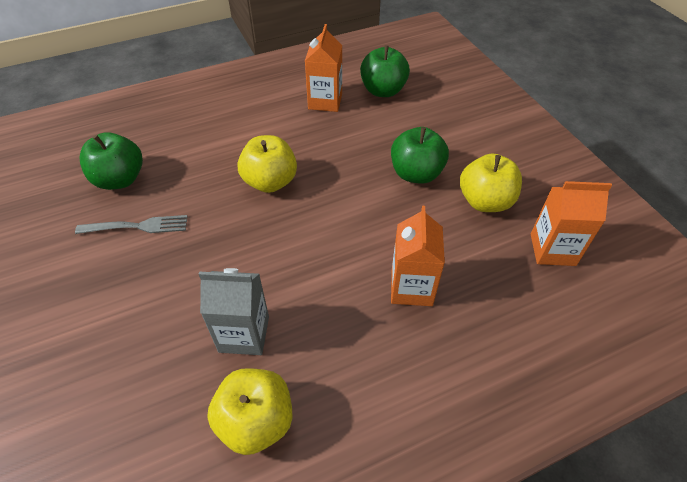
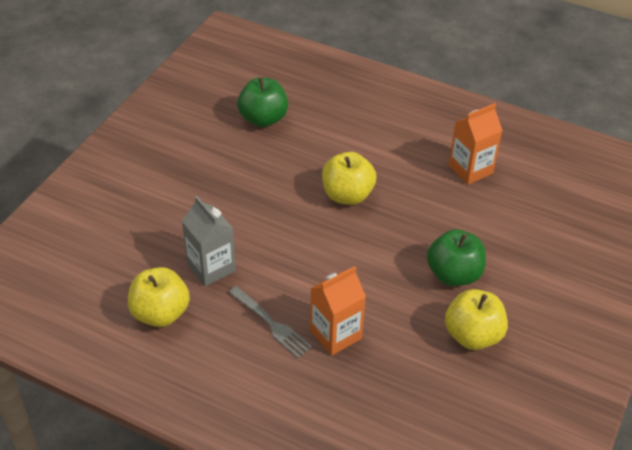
camera: 50 degrees right, 5 degrees down
grey fork [75,215,188,234] -> grey fork moved to [229,286,312,358]
green apple [360,45,410,97] -> none
orange carton [531,181,612,266] -> none

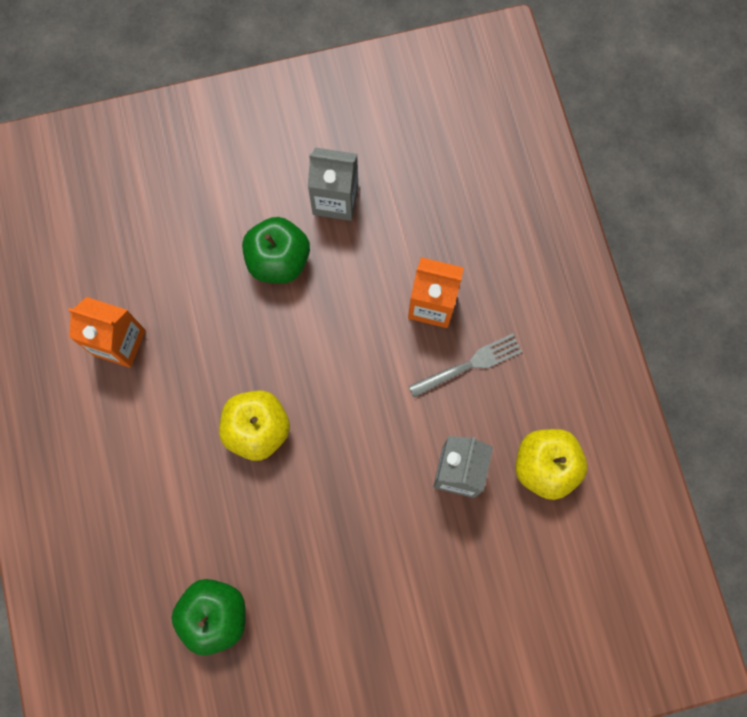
camera: 130 degrees left, 30 degrees up
grey fork [229,286,312,358] -> grey fork turned 60 degrees clockwise [408,333,523,398]
yellow apple [445,289,508,350] -> grey carton [308,147,358,221]

